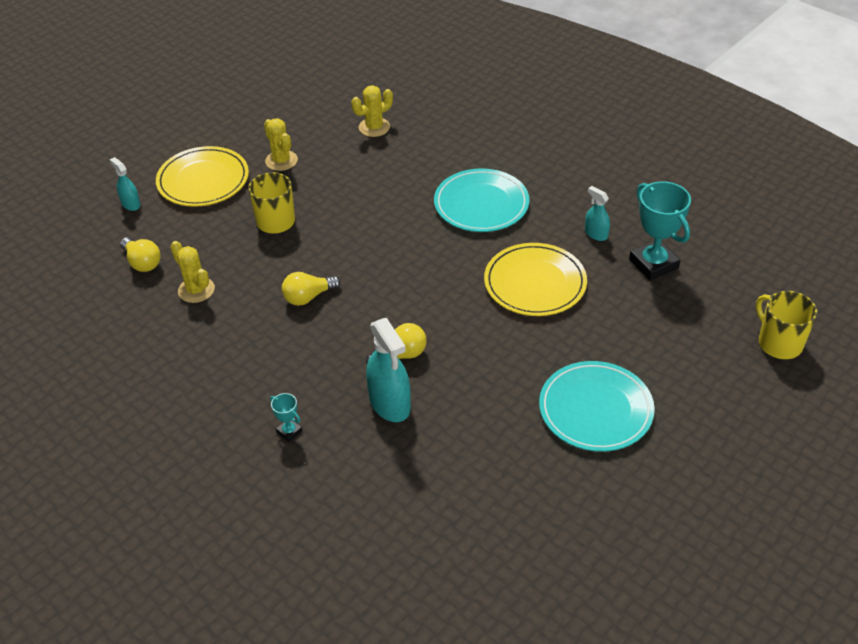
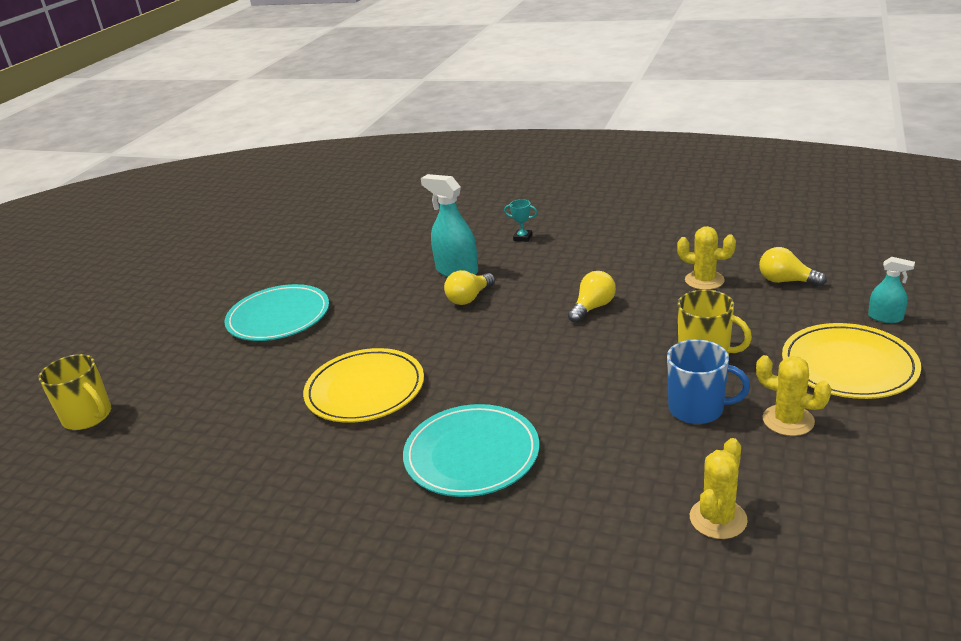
camera: 160 degrees right, 15 degrees down
turquoise spray bottle [585,186,610,241] -> none
turquoise trophy [629,181,691,281] -> none
none -> blue mug [667,339,750,424]

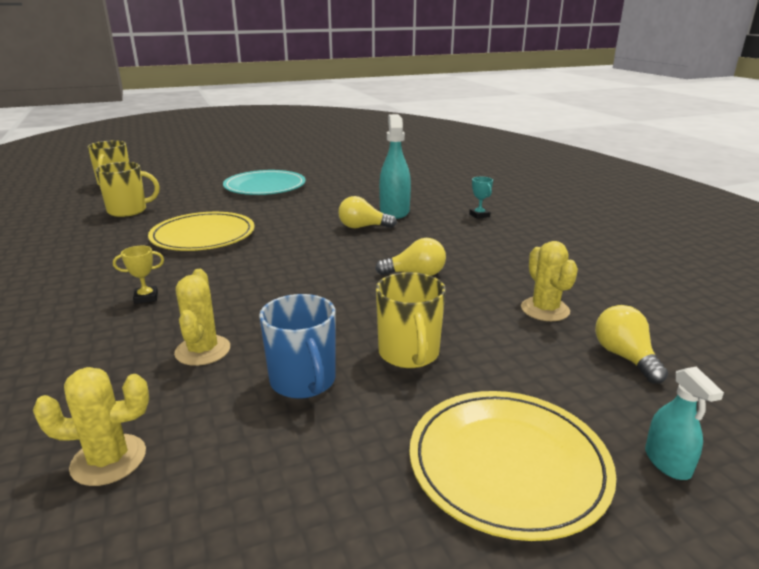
camera: 45 degrees right, 5 degrees down
turquoise plate [403,404,539,497] -> yellow trophy [113,246,164,304]
yellow cactus [756,355,832,436] -> yellow cactus moved to [174,269,230,366]
none -> yellow mug [96,162,160,217]

